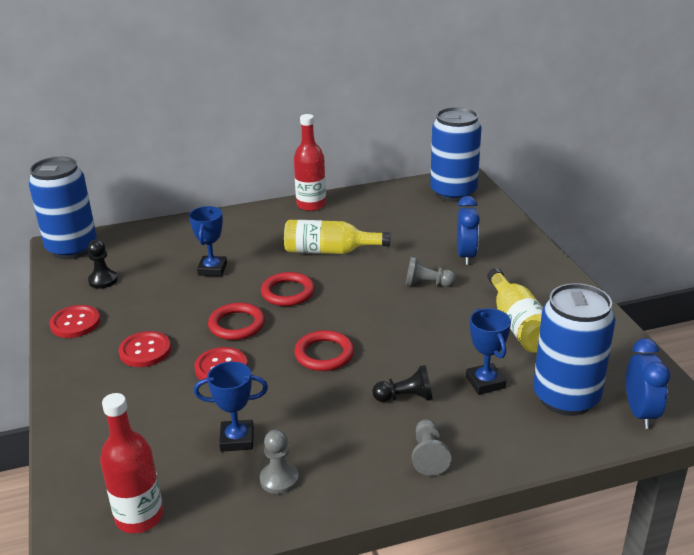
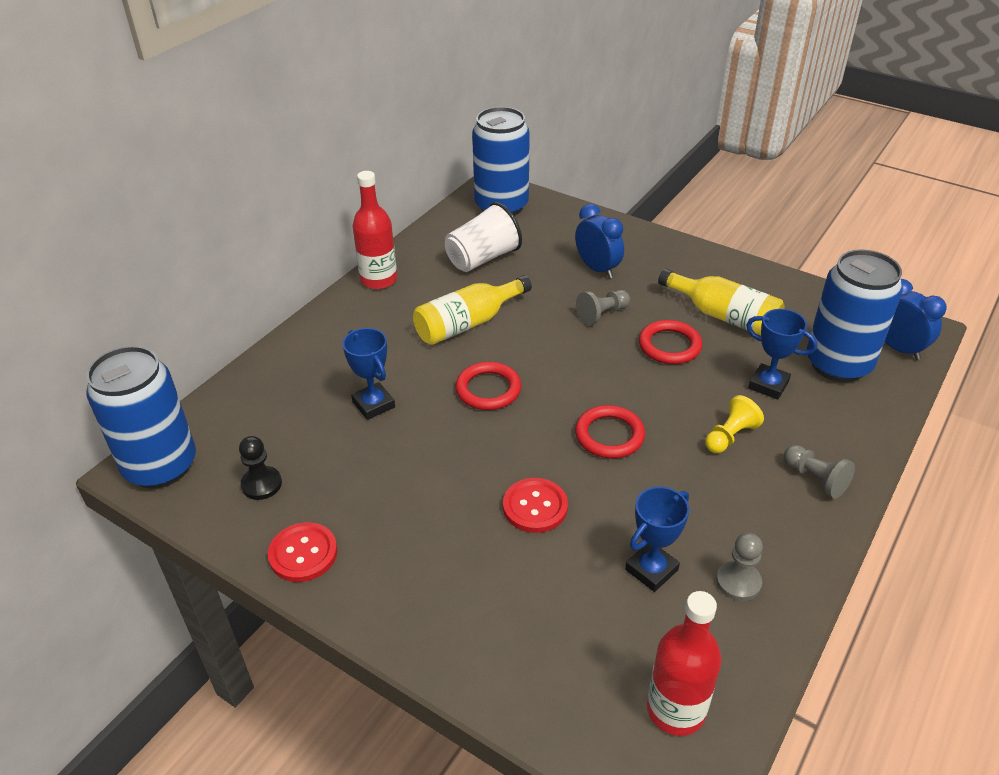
camera: 40 degrees left, 10 degrees up
red button [119,331,171,367] -> none
red ring [208,303,265,340] -> red ring moved to [639,320,702,364]
black pawn [373,365,433,402] -> yellow pawn [705,395,764,453]
none -> white cup [445,202,522,272]

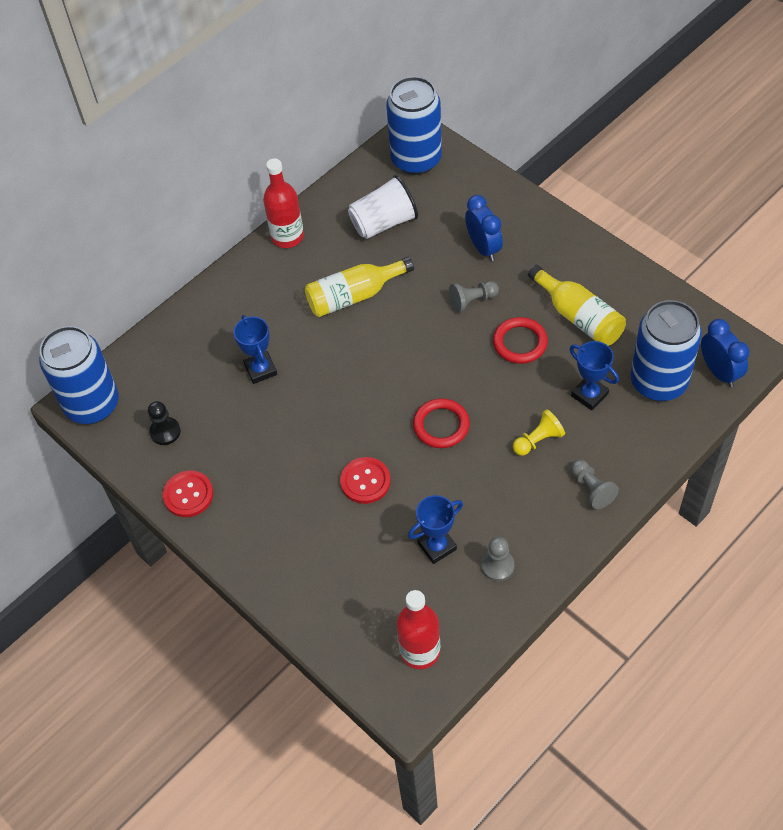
camera: 15 degrees right, 15 degrees up
red ring [455,362,521,410] -> none

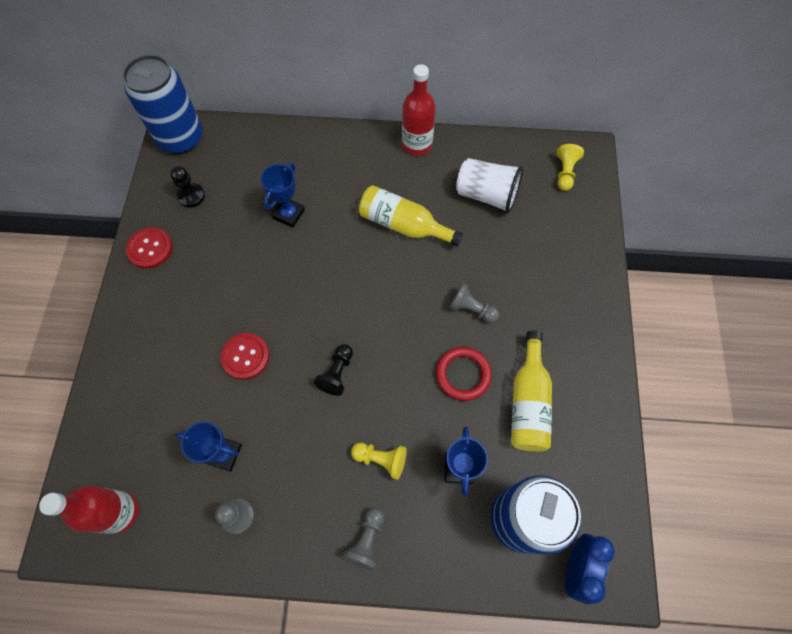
camera: 45 degrees right, 10 degrees up
blue can [386,76,442,175] -> yellow pawn [556,144,584,191]
red ring [413,398,470,448] -> black pawn [314,344,353,396]
blue clock [465,195,503,261] -> none

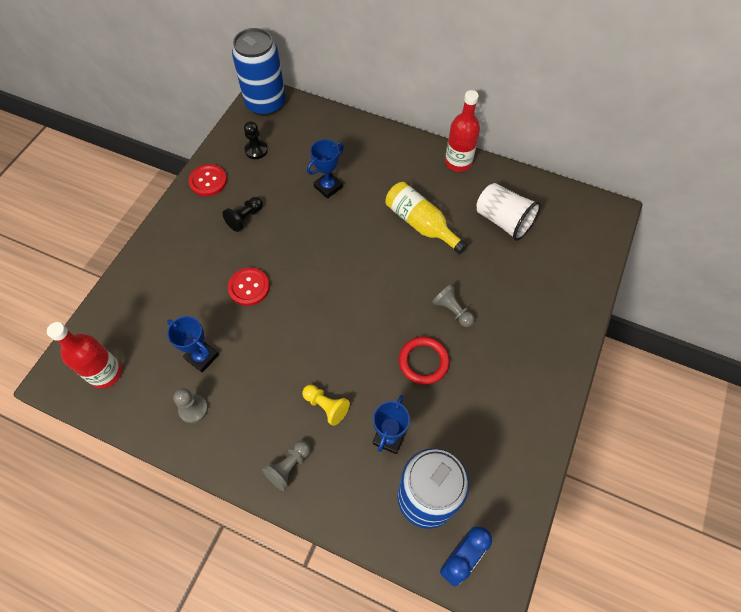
camera: 20 degrees right, 5 degrees down
black pawn [314,344,353,396] -> black pawn moved to [222,197,263,232]
yellow bottle [511,330,552,452] -> none
yellow pawn [556,144,584,191] -> none

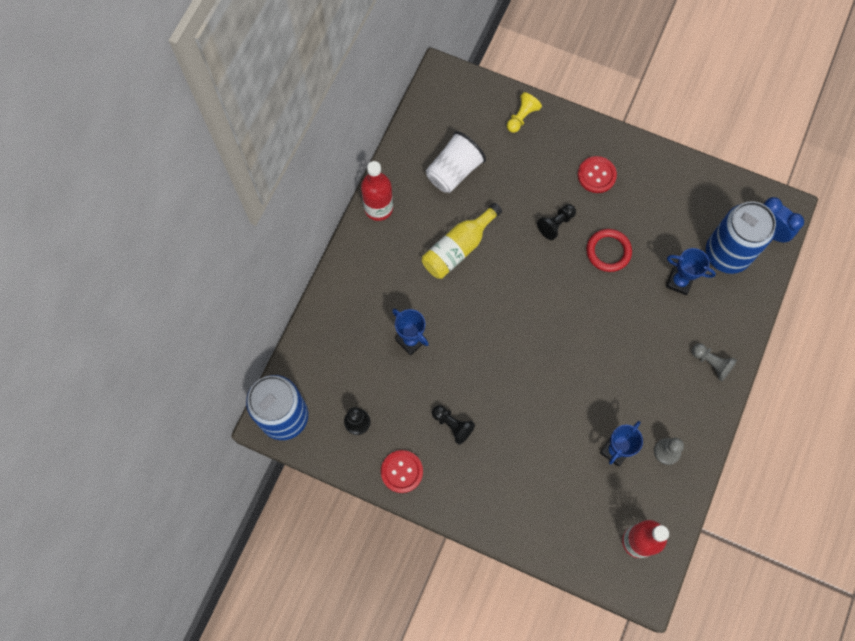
camera: 90 degrees left, 10 degrees up
red button [228,268,270,306] -> red button moved to [578,156,617,193]
yellow pawn [302,385,350,426] -> yellow pawn moved to [507,92,542,133]
grey pawn [432,284,475,327] -> black pawn [537,204,576,240]

